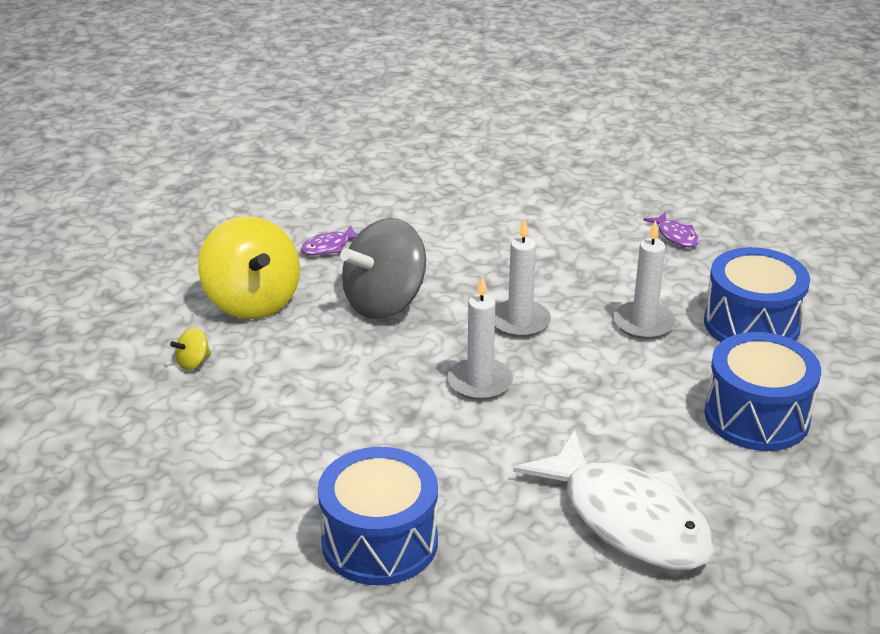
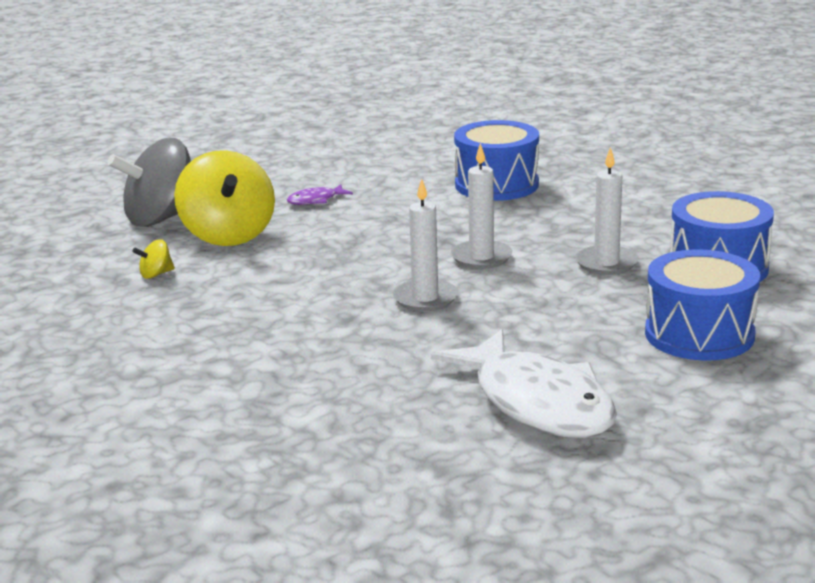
camera: 10 degrees right, 10 degrees down
blue drum [318,447,438,585] -> blue drum moved to [454,120,539,201]
grey spinning top [340,218,426,319] -> grey spinning top moved to [108,138,191,227]
purple fish [643,212,699,247] -> none

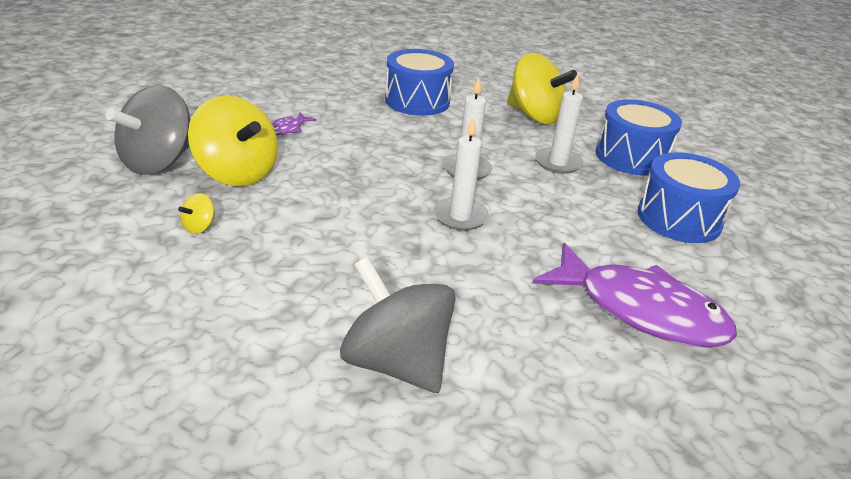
camera: 30 degrees left, 10 degrees up
white fish [431,329,617,438] -> purple fish [532,243,737,348]
none -> grey spinning top [340,257,456,393]
none -> yellow spinning top [507,53,577,124]

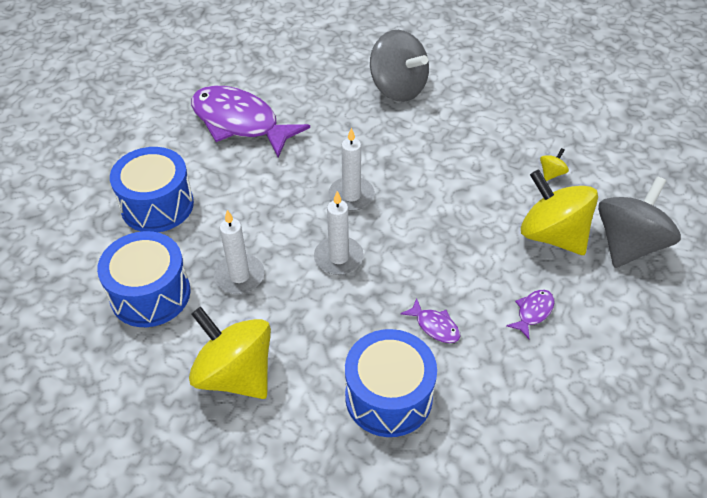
camera: 175 degrees left, 15 degrees up
none -> purple fish [400,298,461,343]

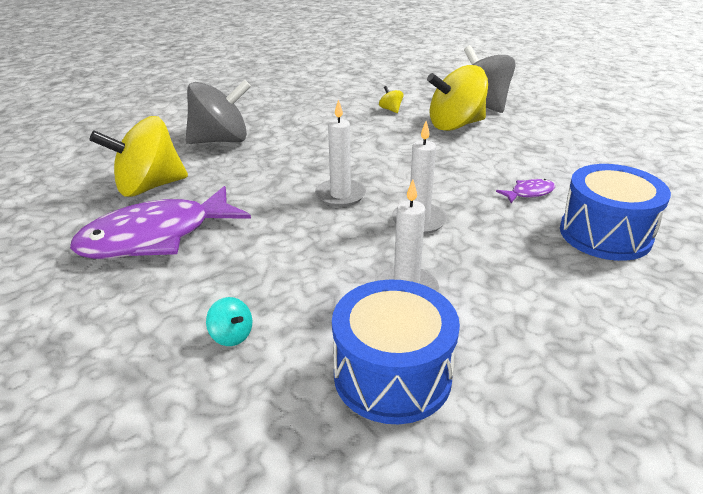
camera: 65 degrees left, 15 degrees down
blue drum [110,147,194,232] -> turquoise spinning top [206,297,252,346]
yellow spinning top [189,307,271,399] -> yellow spinning top moved to [89,116,188,197]
purple fish [506,290,555,339] -> none

